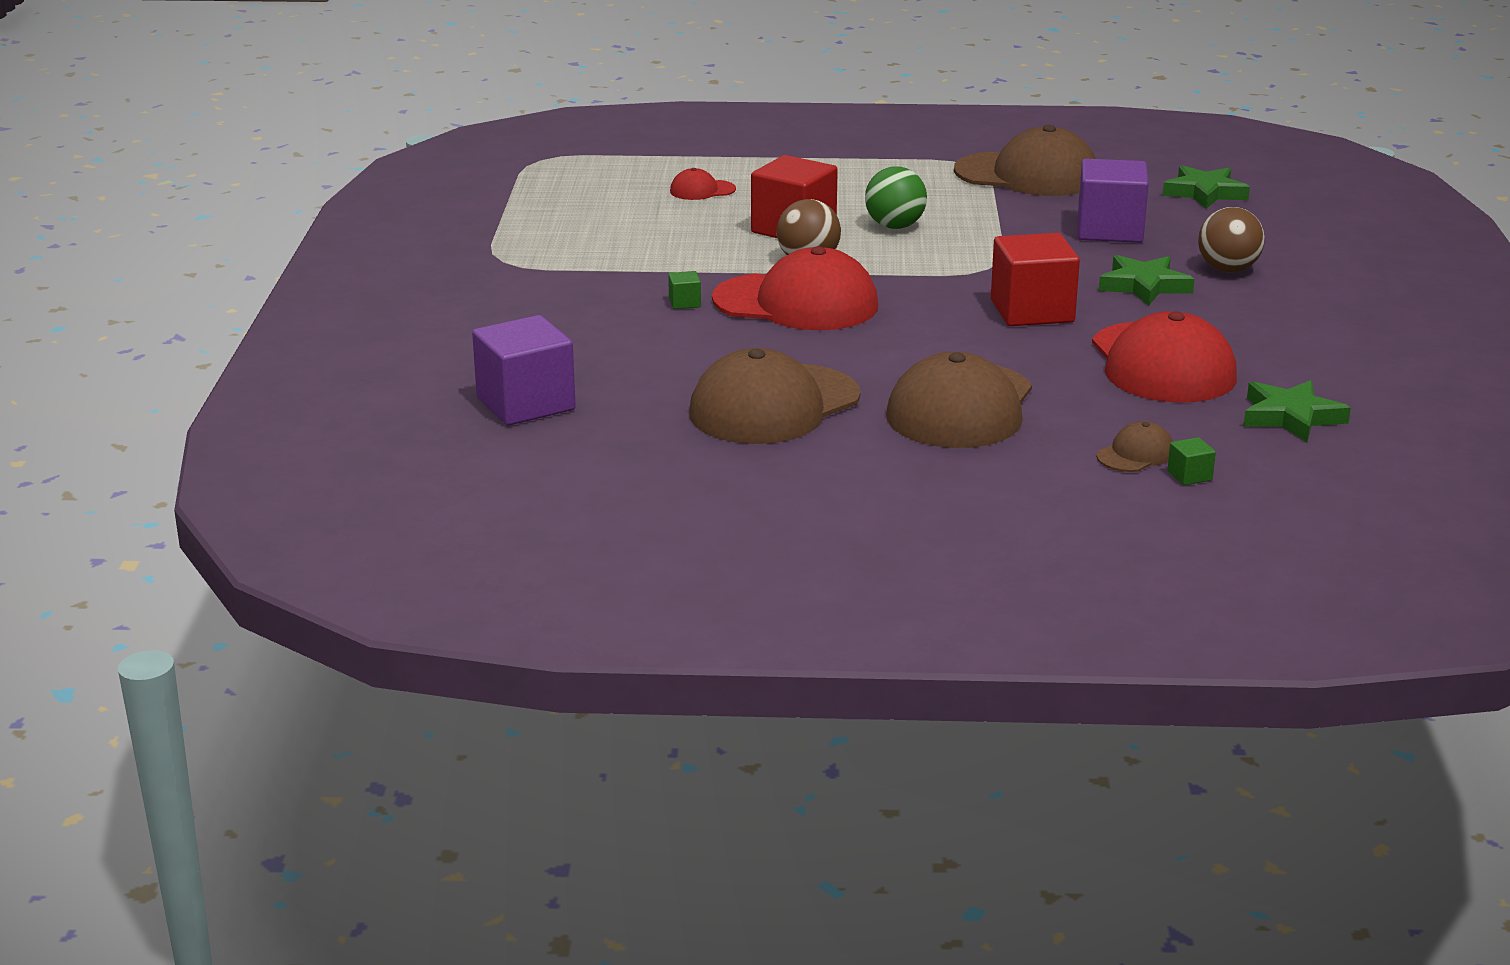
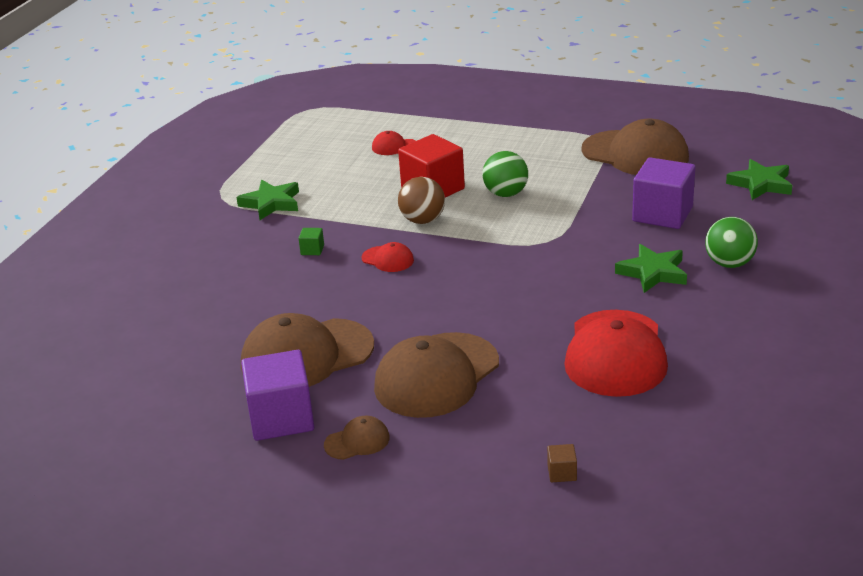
camera: 20 degrees right, 5 degrees up
purple cube [472,315,576,425] -> purple cube moved to [241,350,314,441]
red cap [712,246,878,330] -> red cap [361,242,414,272], size x0.45
red cube [991,233,1080,326] -> none
brown cap [1096,421,1173,472] -> brown cap moved to [324,416,390,460]
green cube [1167,437,1216,485] -> brown cube [547,444,577,482]
brown ball [1198,207,1265,272] -> green ball [705,217,758,268]
green star [1243,380,1351,442] -> green star moved to [236,180,299,220]

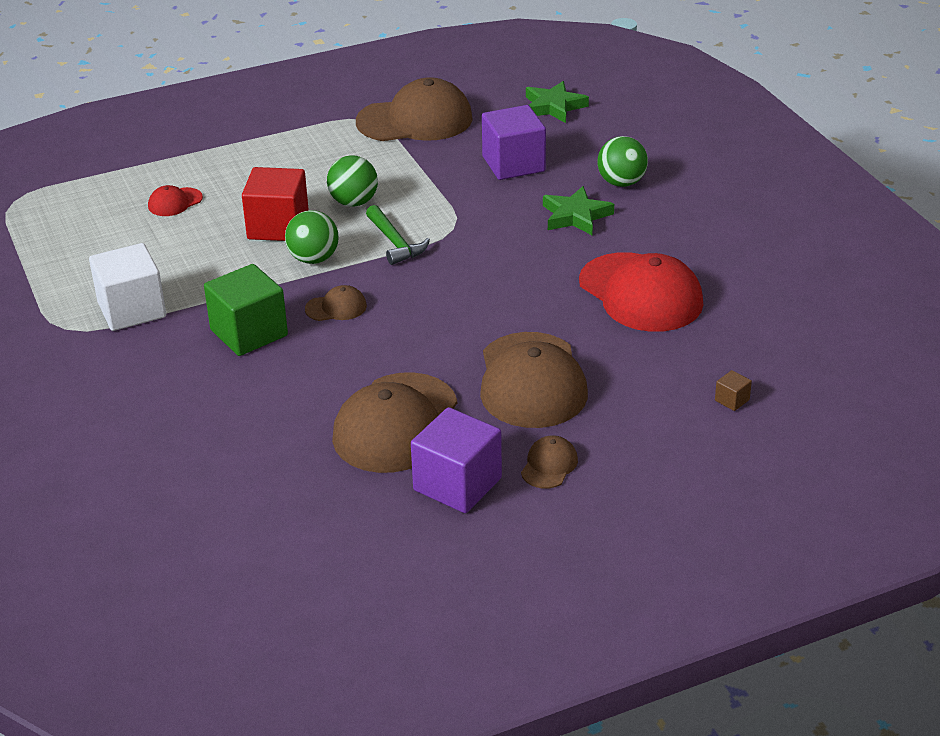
camera: 45 degrees left, 5 degrees up
green star [236,180,299,220] -> white cube [89,243,166,331]
green cube [298,228,324,255] -> green cube [204,264,288,356], size x2.43
red cap [361,242,414,272] -> brown cap [305,285,367,321]
brown ball [398,177,445,224] -> green ball [285,210,339,264]
none -> green hammer [366,205,430,265]

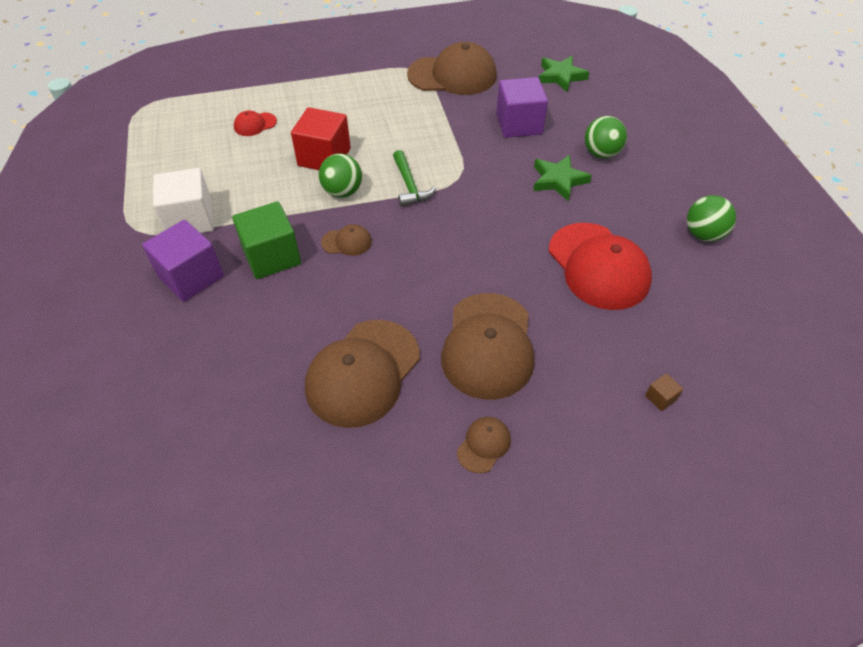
camera: 10 degrees right, 15 degrees up
green ball [327,155,378,207] -> green ball moved to [687,195,736,242]
purple cube [411,407,502,513] -> purple cube moved to [142,220,224,302]

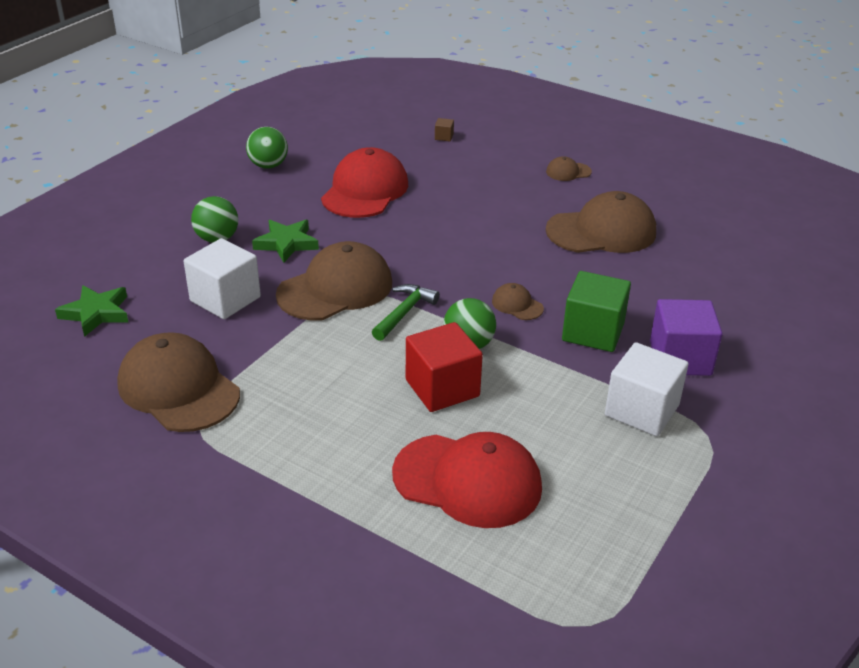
camera: 135 degrees left, 15 degrees down
red cap [234,111,277,136] -> red cap [392,432,542,528], size x2.23
brown cap [441,293,535,400] -> brown cap moved to [276,241,392,321]
purple cube [496,77,548,138] -> white cube [184,238,261,319]

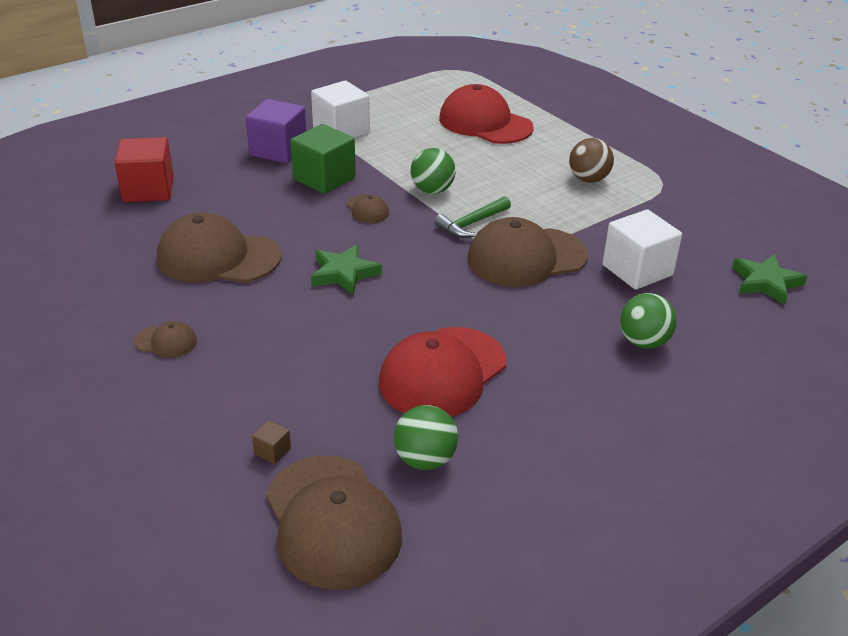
camera: 160 degrees left, 0 degrees up
brown cap [117,332,240,432] -> brown cap moved to [266,456,402,589]
green ball [246,127,288,169] -> green ball moved to [394,405,458,470]
green star [252,220,319,263] -> green star moved to [311,244,382,295]
red cube [406,322,483,412] -> red cube moved to [114,137,174,202]
none -> brown ball [569,138,614,183]

